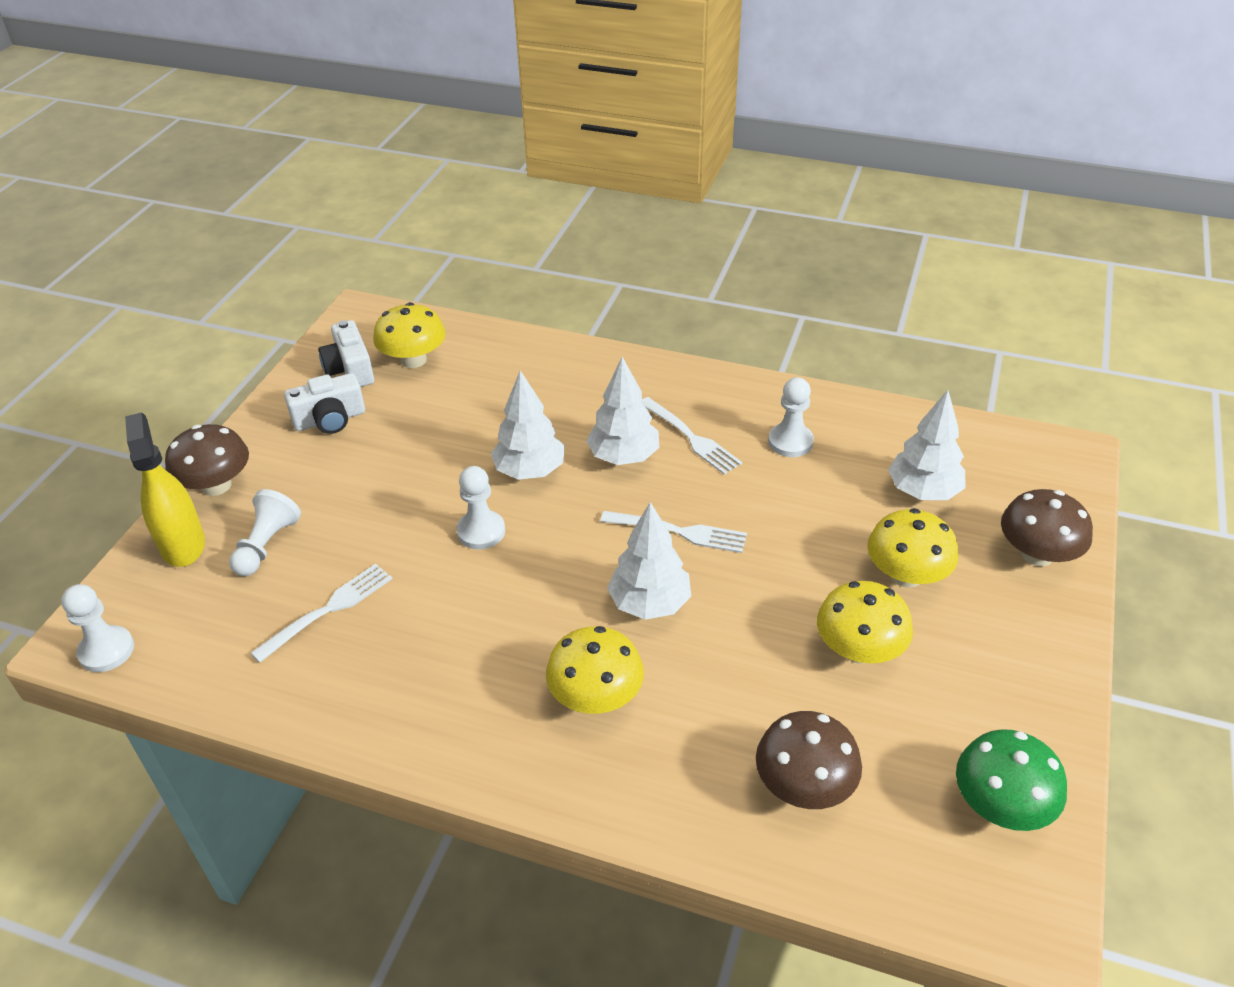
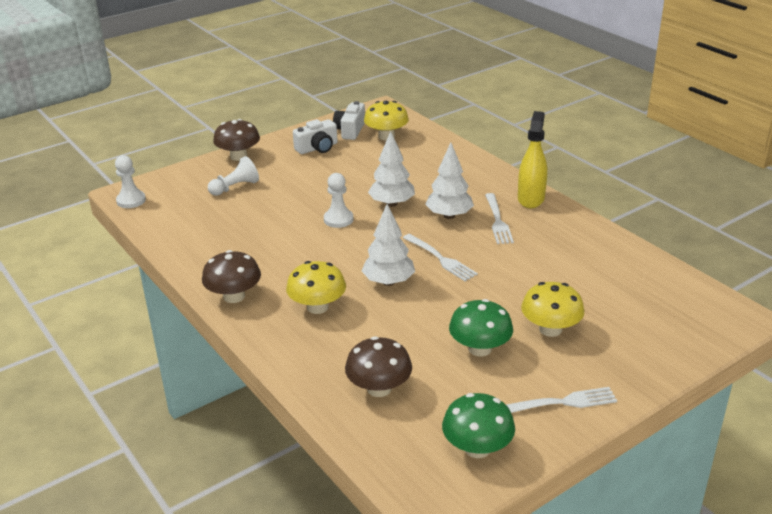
camera: 35 degrees right, 10 degrees down
yellow spray bottle [125,412,205,567] -> yellow spray bottle moved to [518,111,547,208]
white fork [250,564,392,663] -> white fork moved to [507,387,617,413]
white camera [284,373,365,434] -> white camera turned 45 degrees counterclockwise [293,119,338,154]
white pawn [768,377,814,457] -> none
yellow mushroom [817,581,913,664] -> green mushroom [449,299,513,357]
white tree [888,390,966,500] -> none
brown mushroom [1001,489,1093,566] -> brown mushroom moved to [202,250,261,303]

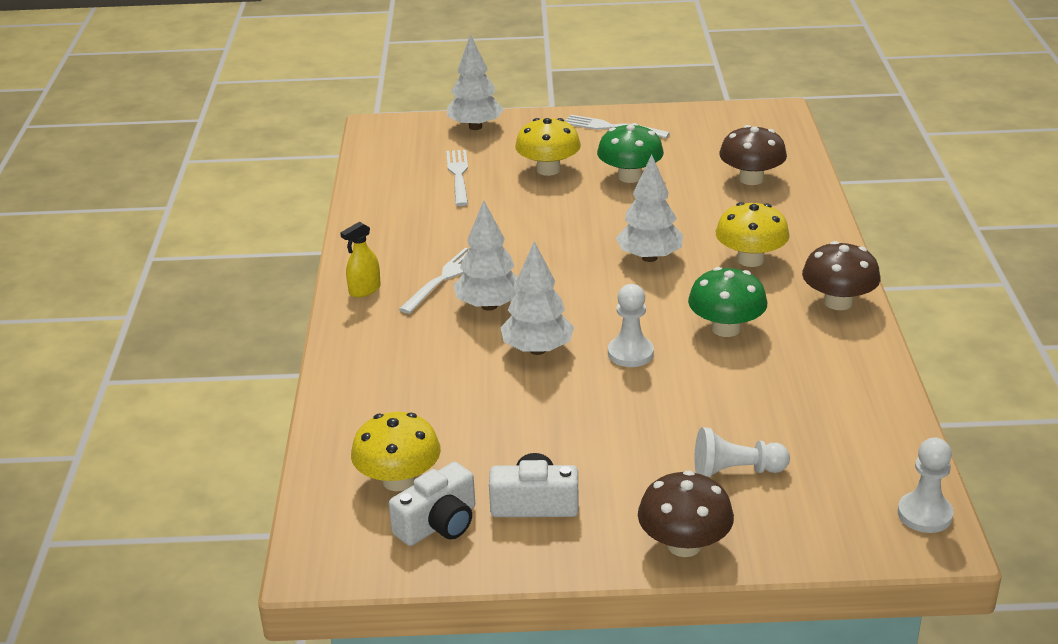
camera: 145 degrees left, 0 degrees up
white fork [403,234,478,281] -> white fork moved to [446,150,468,206]
green mushroom [442,393,515,458] -> green mushroom moved to [688,267,767,337]
yellow spray bottle [518,111,547,208] -> yellow spray bottle [340,222,381,297], size x0.59
none -> white tree [447,34,504,130]

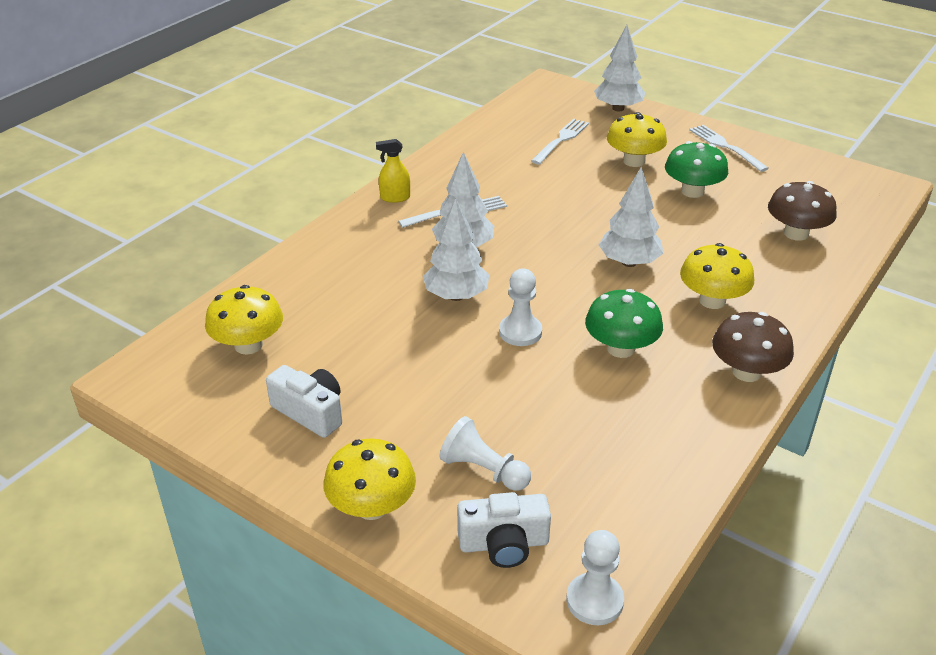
camera: 35 degrees right, 5 degrees up
white camera [389,462,475,546] -> white camera moved to [457,492,551,568]
brown mushroom [638,470,734,557] -> yellow mushroom [323,438,416,520]

